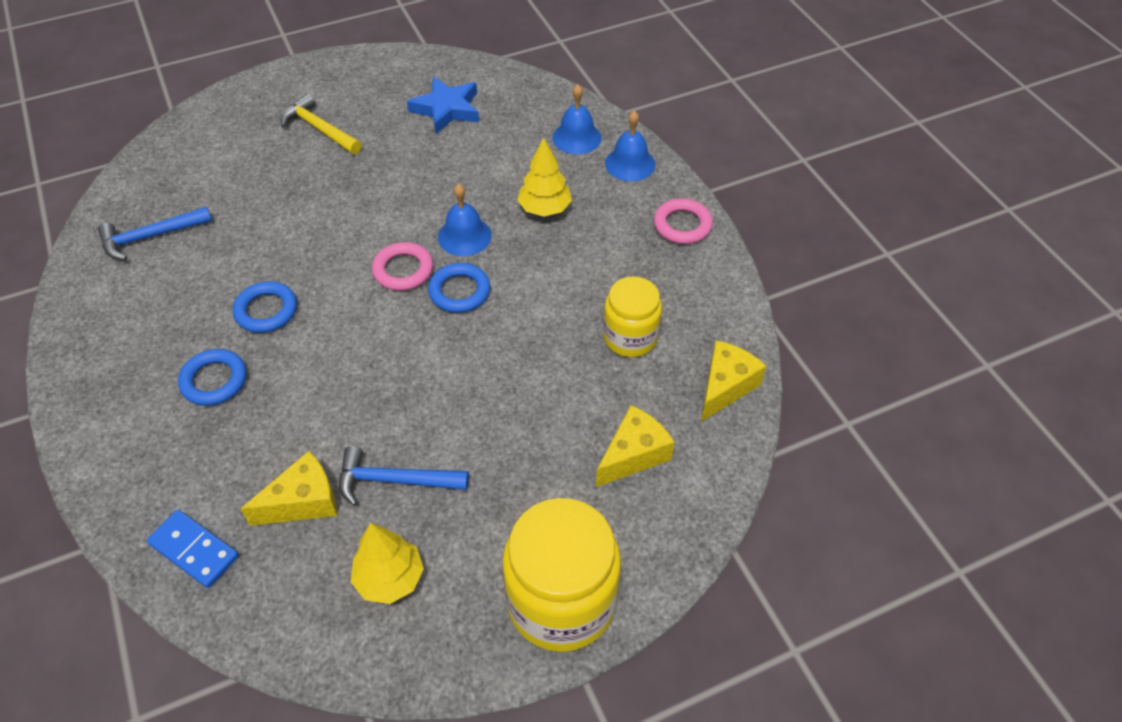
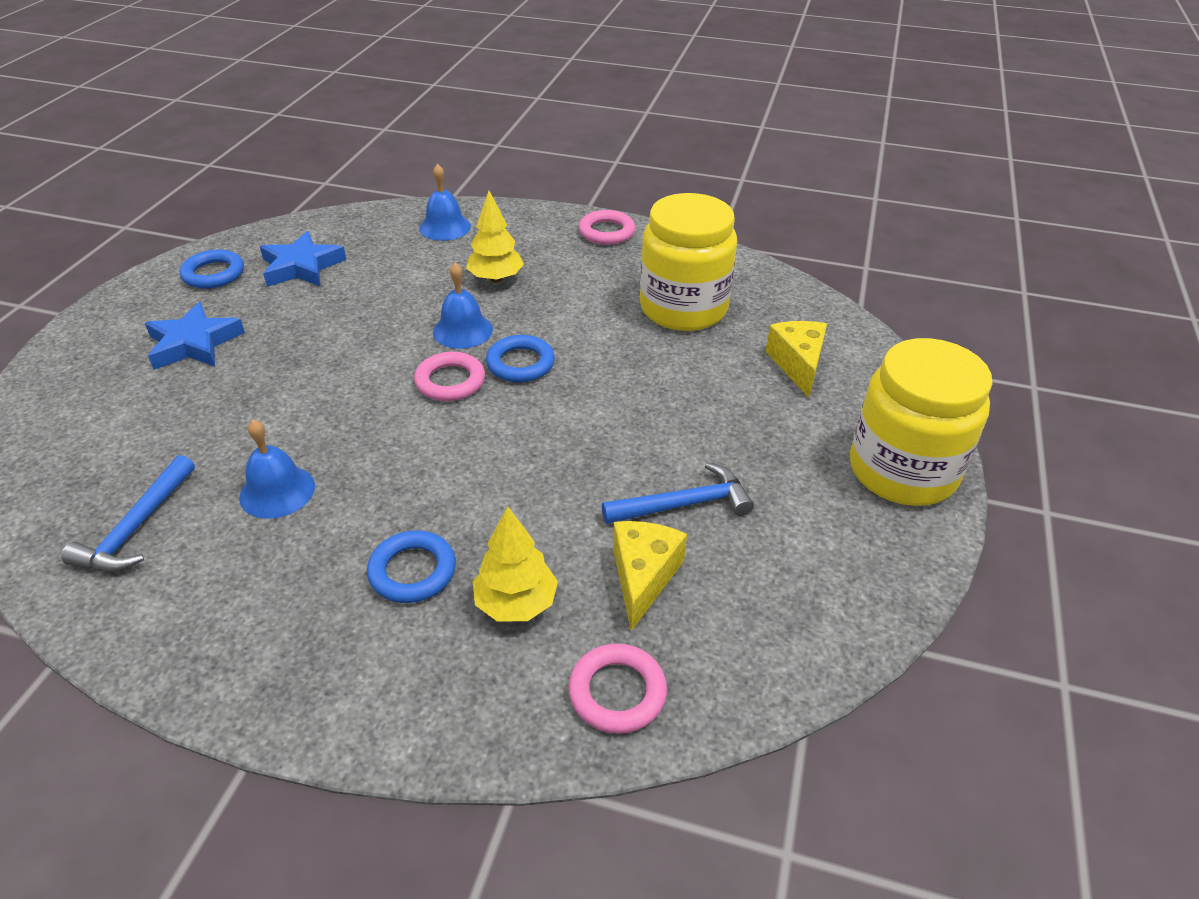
camera: 50 degrees left, 10 degrees down
blue domino [147,510,239,588] -> pink ring [568,643,667,734]
blue ring [233,281,297,333] -> blue ring moved to [180,249,244,289]
yellow hammer [281,94,362,154] -> blue star [145,302,245,370]
blue hammer [339,446,469,506] -> blue hammer turned 150 degrees counterclockwise [602,463,754,524]
yellow tree [351,523,424,604] -> yellow tree moved to [473,506,558,621]
yellow jar [603,276,662,357] -> yellow jar [640,193,737,331], size x1.64
blue bell [605,111,655,181] -> blue bell moved to [239,420,315,519]
yellow cheese [701,340,766,422] -> none

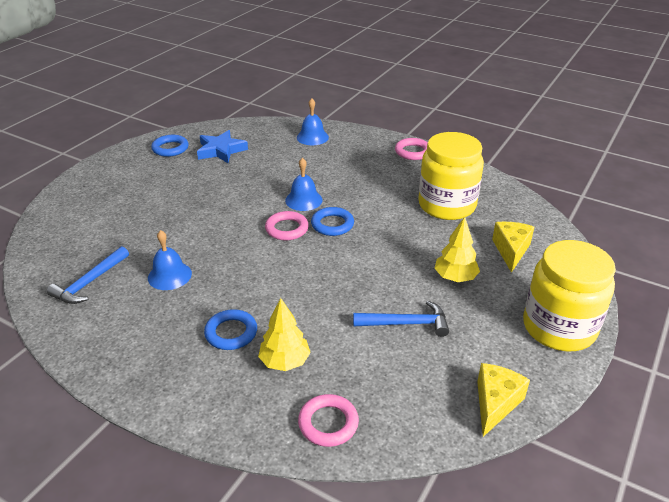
camera: 15 degrees right, 5 degrees down
blue star [145,302,245,370] -> none
yellow tree [466,191,524,282] -> yellow tree moved to [434,217,480,282]
yellow cheese [613,521,687,631] -> yellow cheese moved to [477,363,530,437]

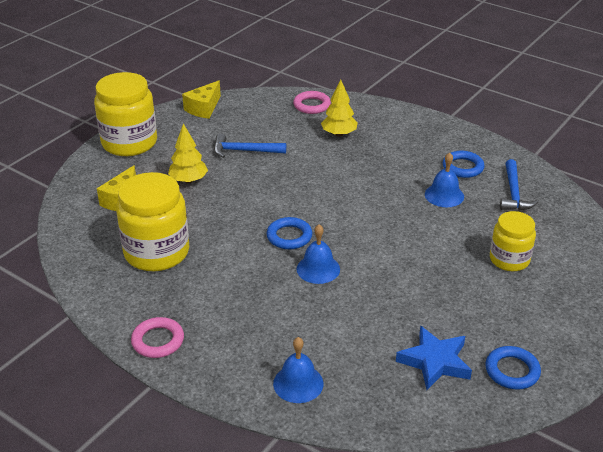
camera: 175 degrees left, 0 degrees up
blue hammer [47,246,129,304] -> blue hammer turned 150 degrees clockwise [500,159,538,211]
blue ring [204,309,257,350] -> blue ring moved to [443,151,484,178]
pink ring [265,211,309,240] -> none
none -> yellow jar [490,211,536,271]

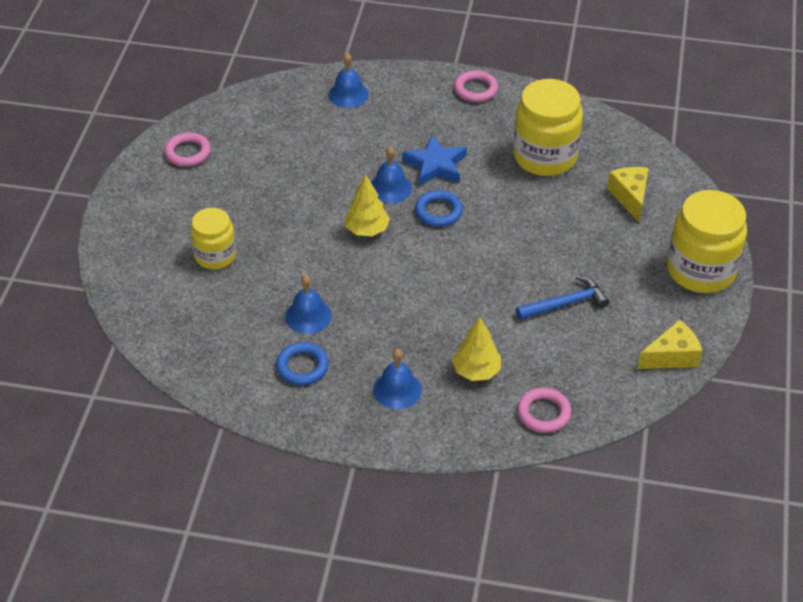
camera: 155 degrees right, 10 degrees up
yellow tree [168,124,208,183] -> yellow tree moved to [345,175,390,236]
yellow cheese [182,81,221,119] -> yellow cheese turned 60 degrees clockwise [637,320,702,369]
blue star [396,326,472,390] -> blue star moved to [402,135,467,186]
blue ring [485,346,541,390] -> pink ring [164,132,211,167]
blue hammer [500,159,538,211] -> none
none -> blue bell [373,349,422,409]

